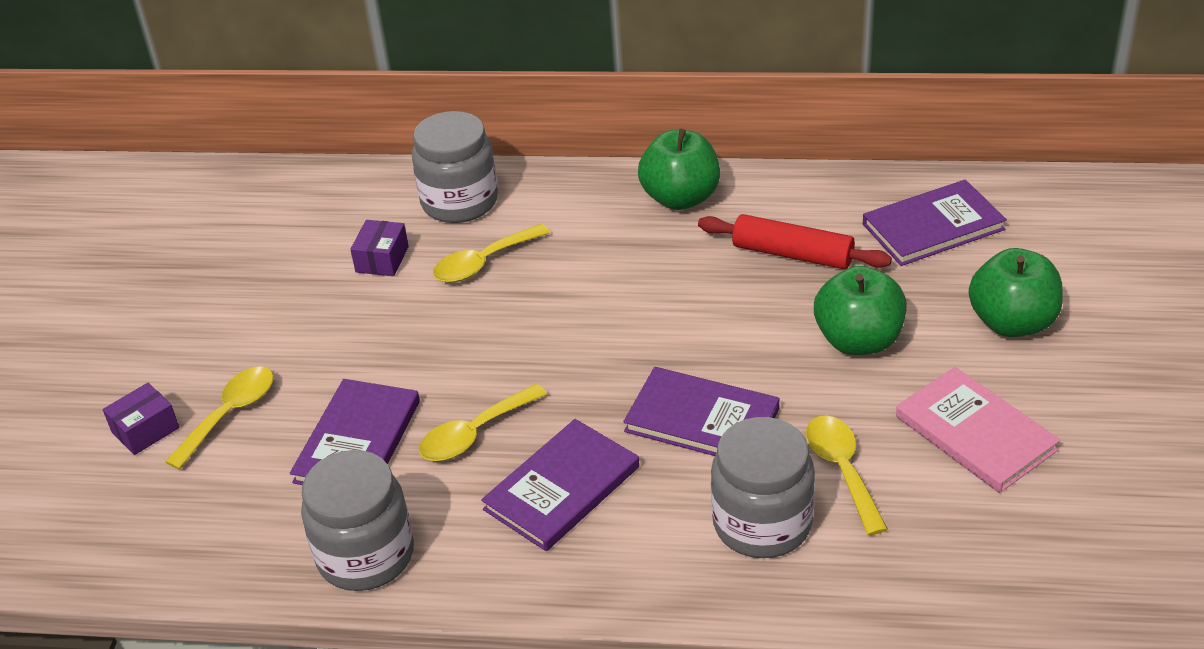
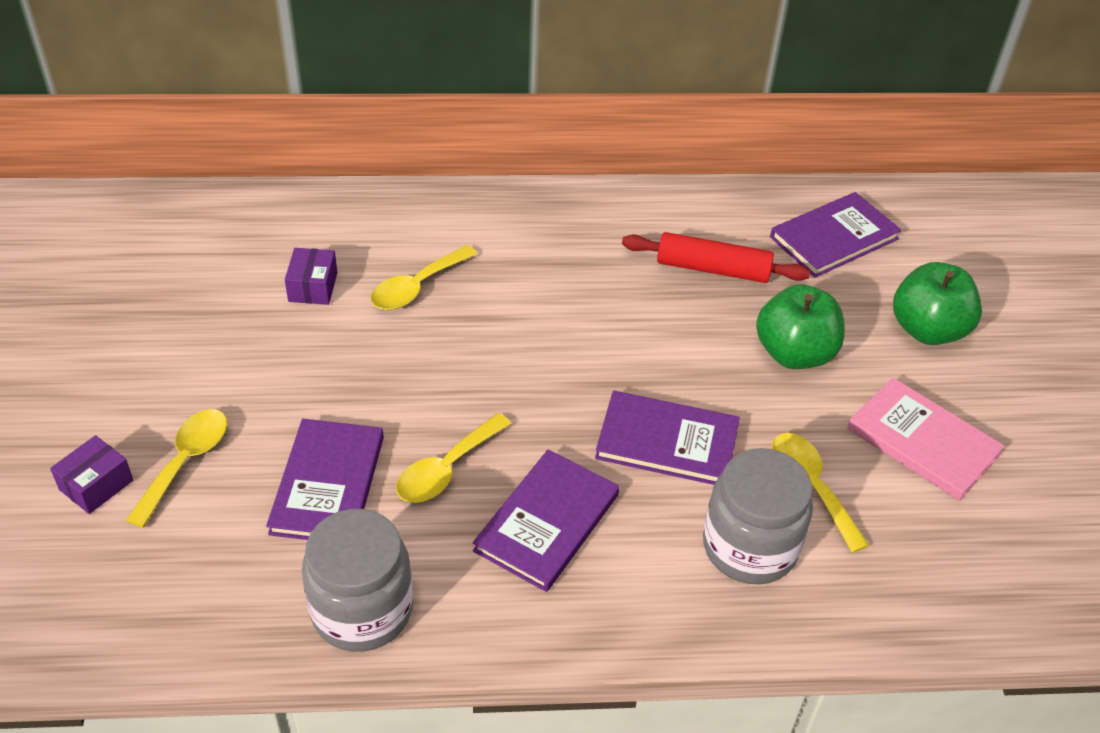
camera: 15 degrees left, 5 degrees up
grey jar [412,111,498,223] -> none
green apple [638,129,720,210] -> none

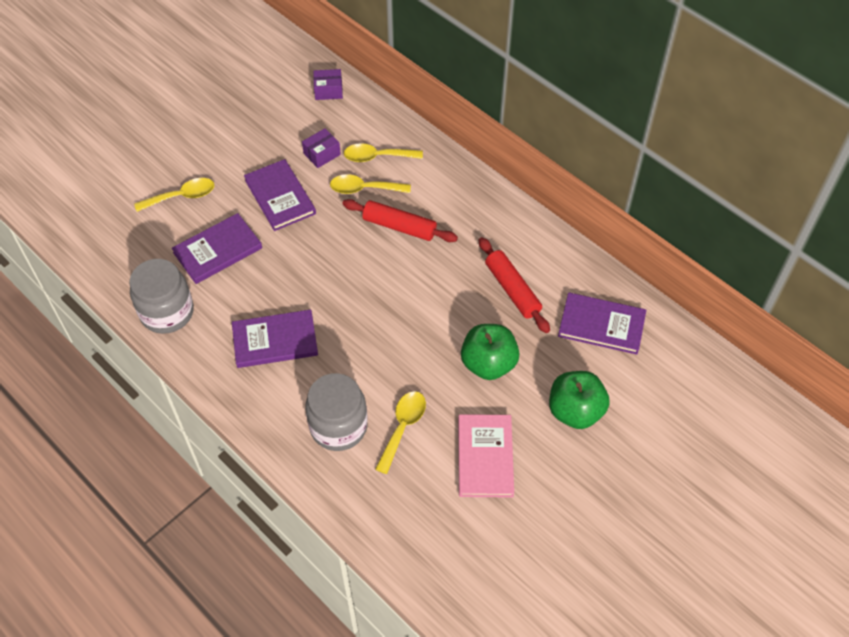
camera: 50 degrees right, 10 degrees up
purple box [50,435,133,514] -> purple box moved to [313,69,343,100]
yellow spoon [396,413,511,503] -> yellow spoon moved to [344,143,423,162]
purple book [595,391,740,485] -> purple book moved to [244,159,316,231]
none -> red rolling pin [342,199,458,242]

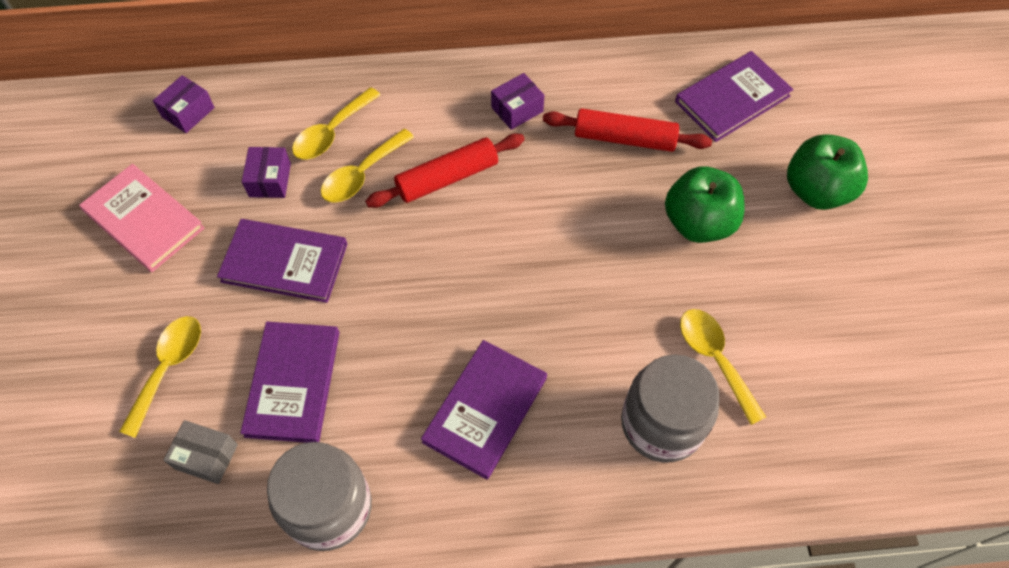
camera: 50 degrees left, 5 degrees up
pink book [458,414,514,498] -> pink book moved to [79,164,205,272]
none -> grey box [163,420,238,484]
none -> purple box [491,73,544,130]

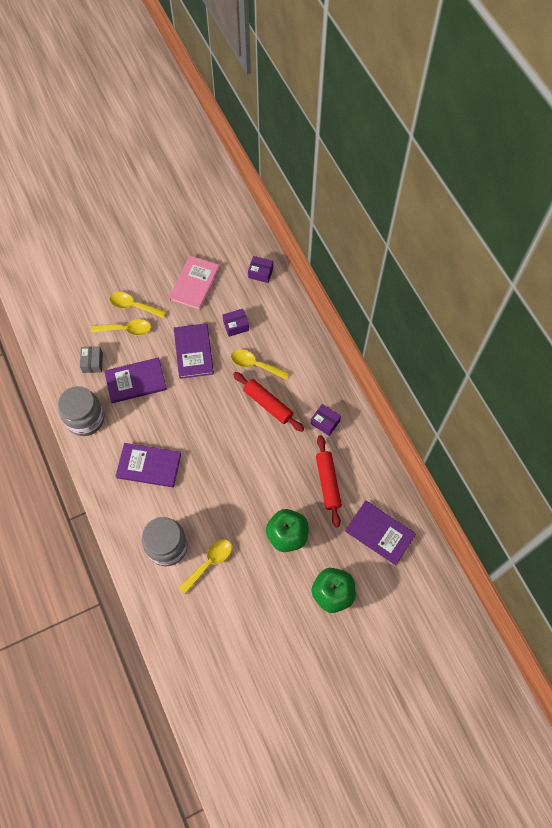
camera: 70 degrees right, 5 degrees up
yellow spoon [292,87,381,160] -> yellow spoon moved to [110,292,167,318]

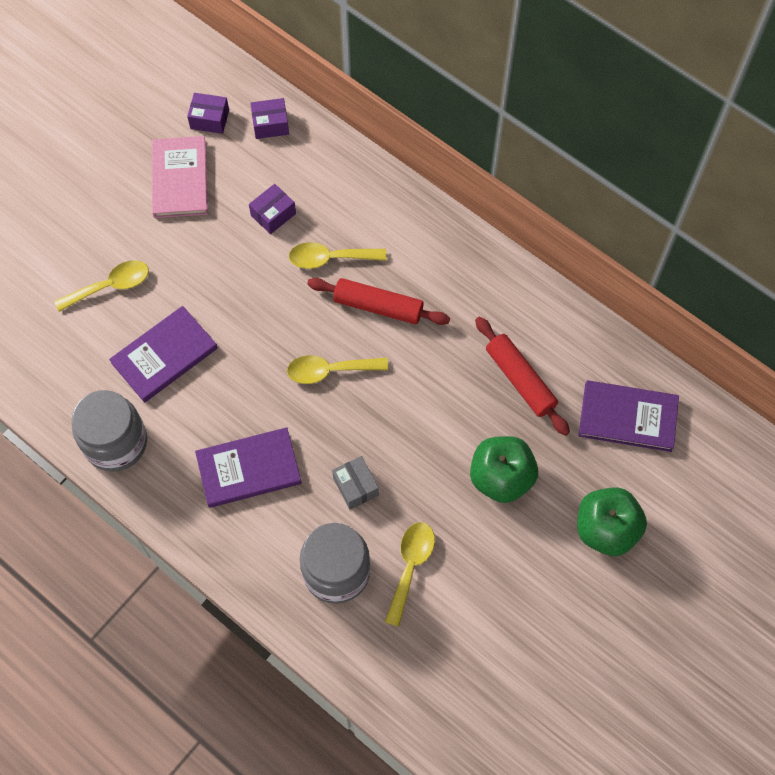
camera: 25 degrees left, 0 degrees up
grey box [80,346,103,373] -> grey box moved to [332,456,379,509]
yellow spoon [110,292,167,318] -> yellow spoon moved to [287,355,388,384]
purple book [174,323,214,379] -> none
purple box [311,404,341,436] -> purple box moved to [187,93,229,134]

